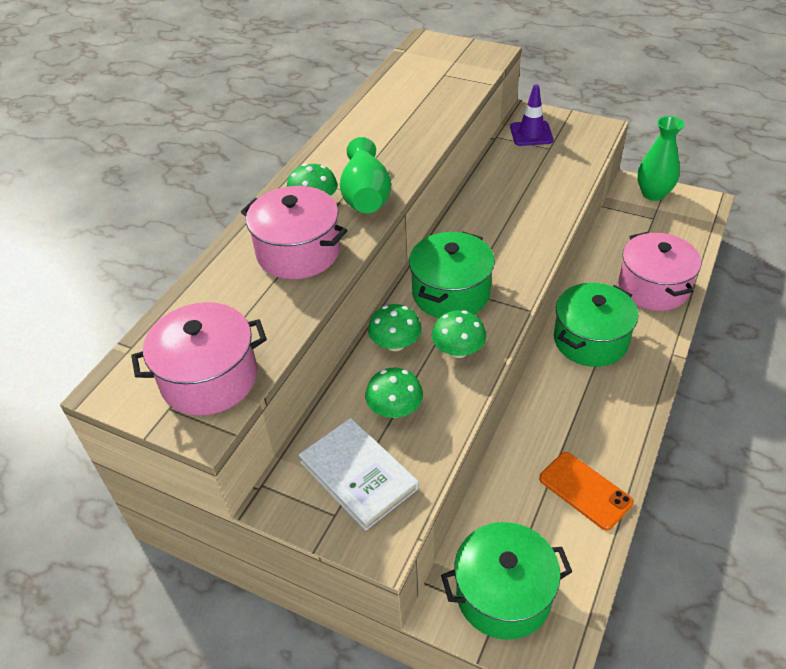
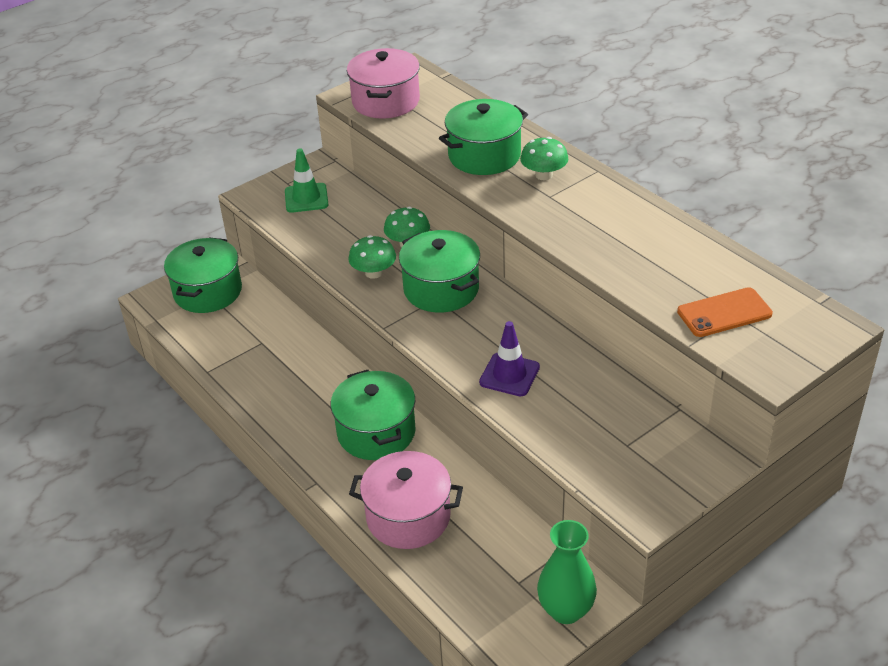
camera: 115 degrees right, 5 degrees down
pink pot [241,186,347,279] -> green pot [439,99,528,175]
white book [299,418,418,531] -> green traffic cone [285,148,329,213]
green vase [340,137,391,213] -> none
green mushroom [365,368,423,418] -> none
purple traffic cone [510,85,554,146] -> purple traffic cone moved to [479,321,540,396]
orange phone [539,452,633,530] -> orange phone moved to [677,287,773,337]

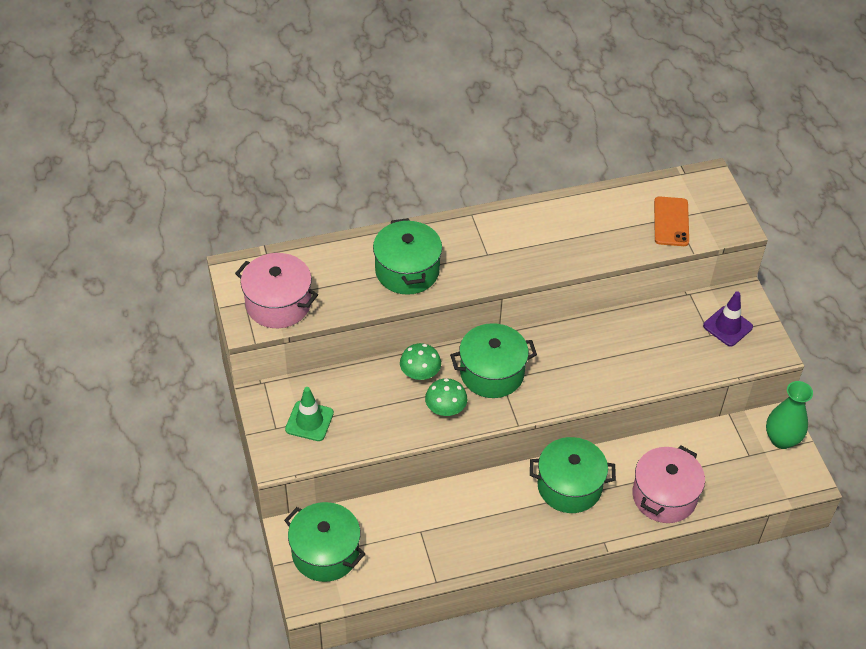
camera: 70 degrees left, 10 degrees up
purple traffic cone [479,321,540,396] -> purple traffic cone moved to [703,291,753,347]
green mushroom [520,137,568,180] -> none

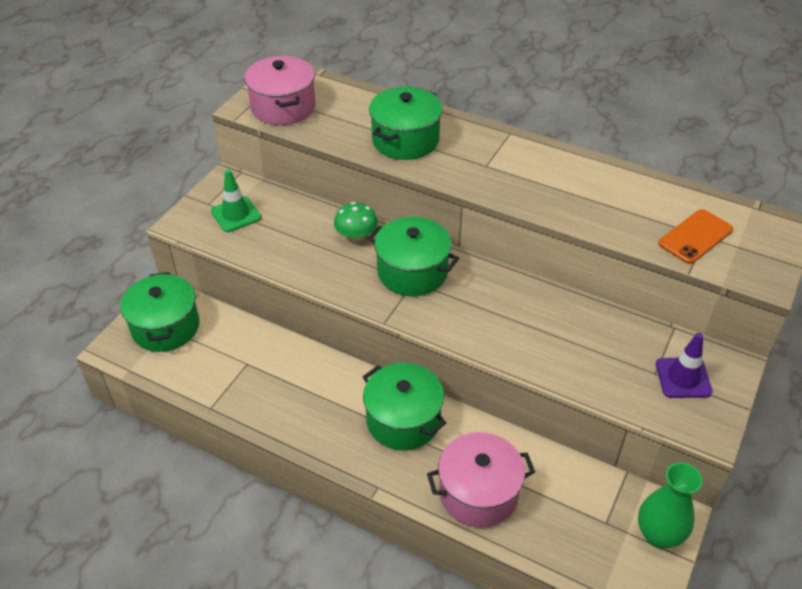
camera: 45 degrees right, 5 degrees down
green mushroom [425,378,467,416] -> none

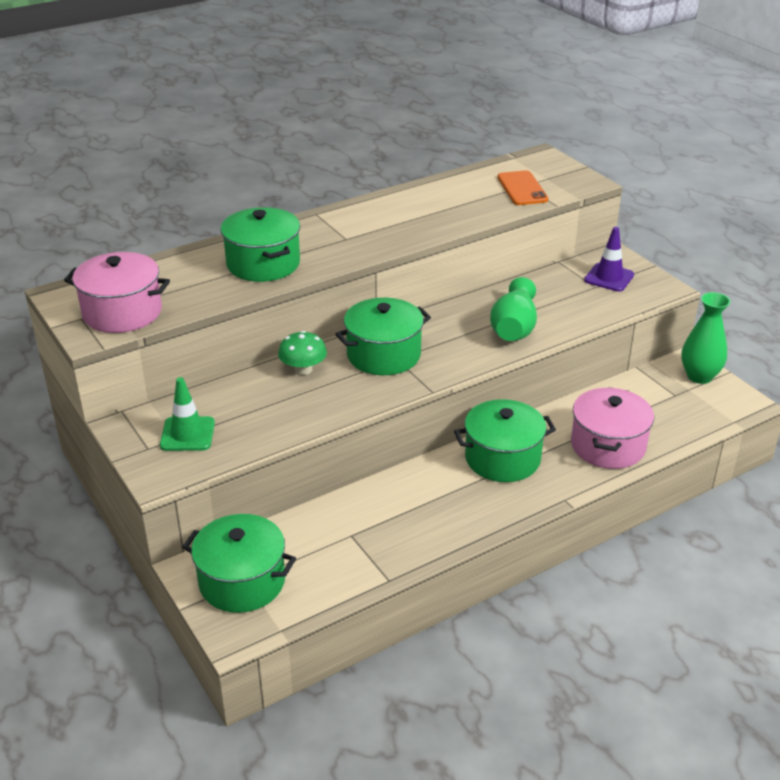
camera: 60 degrees left, 10 degrees down
none -> green vase [490,277,537,341]

